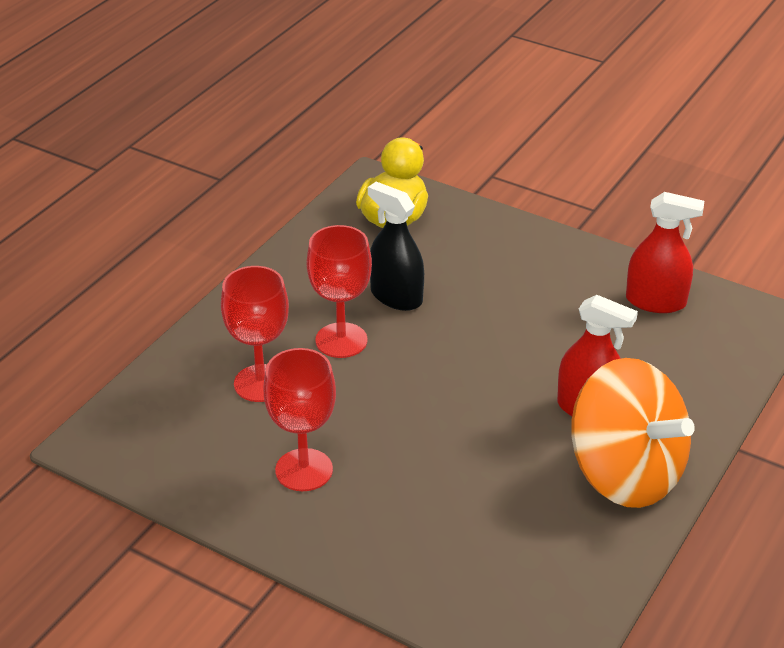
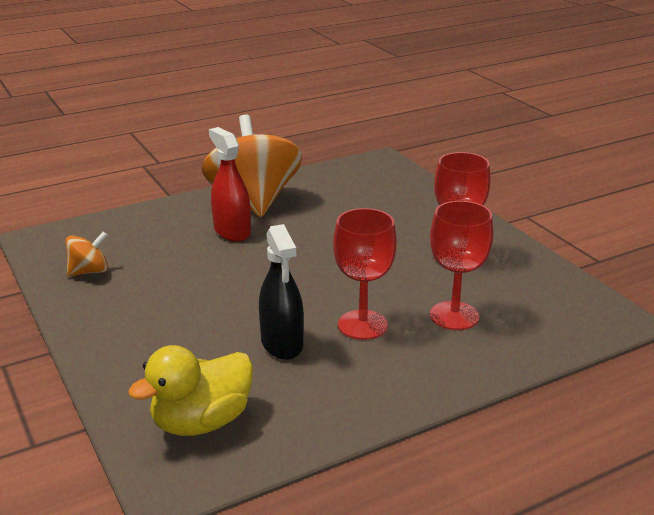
camera: 150 degrees left, 10 degrees down
red spray bottle [626,192,704,313] -> orange spinning top [65,231,108,276]

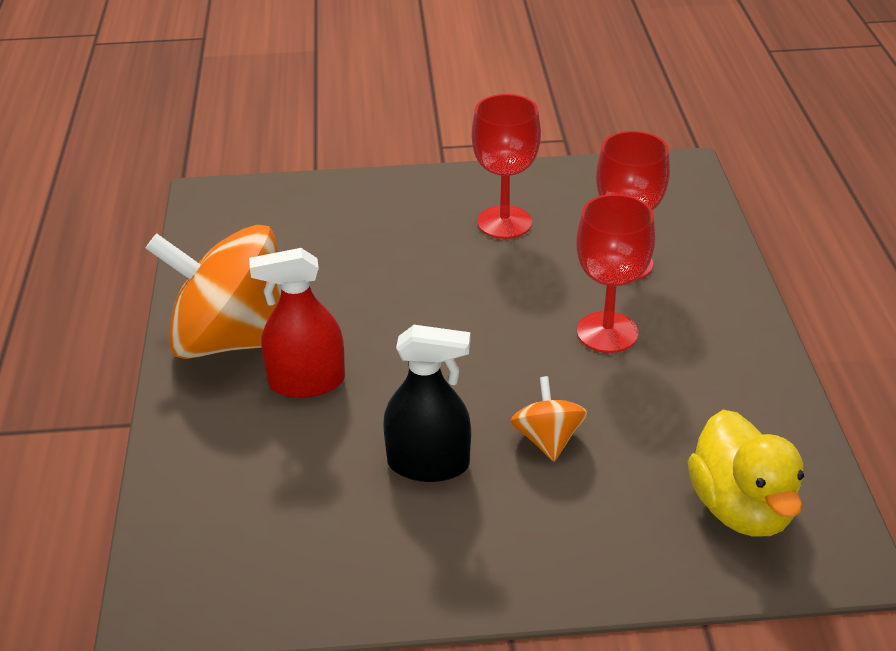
camera: 65 degrees left, 10 degrees up
orange spinning top [65,231,108,276] -> orange spinning top moved to [511,376,587,461]
black spray bottle [259,224,304,360] -> black spray bottle moved to [383,325,471,482]

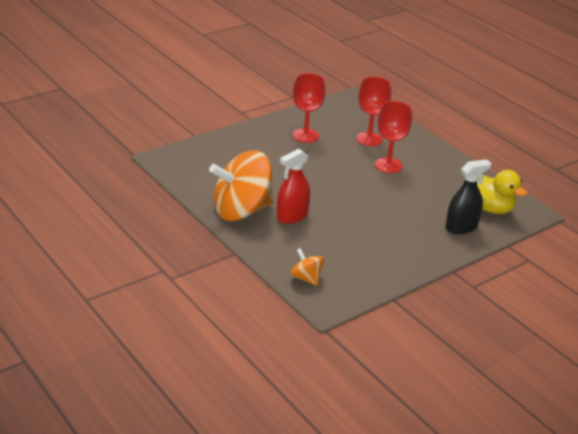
camera: 35 degrees left, 5 degrees down
black spray bottle [383,325,471,482] -> black spray bottle moved to [445,160,491,234]
orange spinning top [511,376,587,461] -> orange spinning top moved to [290,248,324,286]

